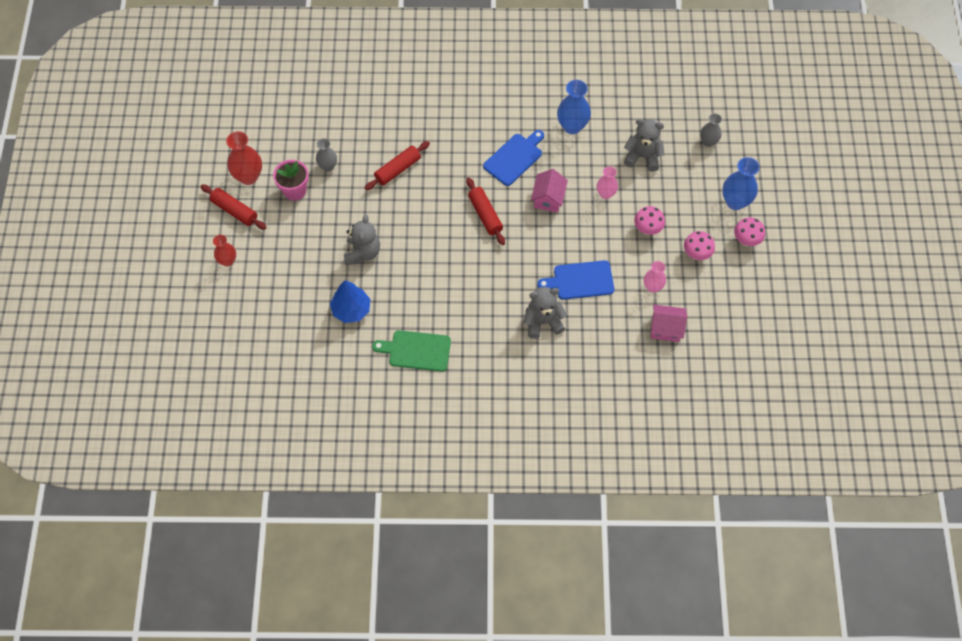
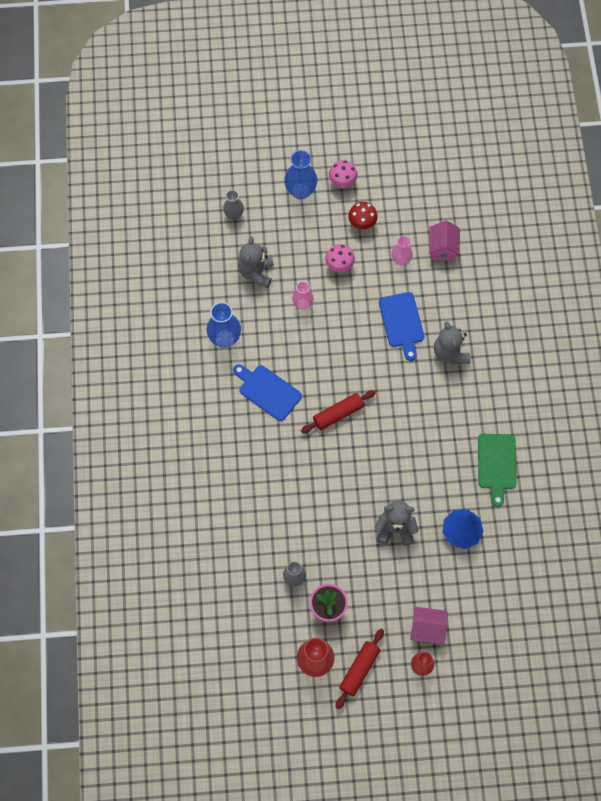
camera: 95 degrees left, 5 degrees up
red rolling pin [365,141,430,190] -> none
pink house [531,169,568,212] -> pink house moved to [410,606,448,645]
pink mushroom [684,231,715,260] -> red mushroom [348,202,378,229]

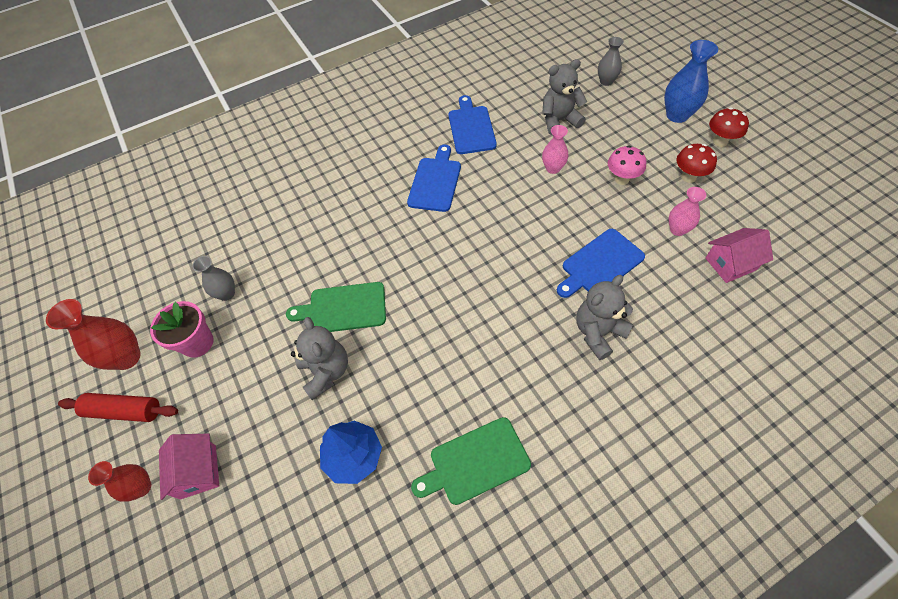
camera: 70 degrees right, 10 degrees down
blue vase [206,302,241,348] -> blue cutting board [448,95,497,154]
red rolling pin [301,390,376,433] -> none
pink mushroom [329,160,358,188] -> red mushroom [709,107,749,147]
none -> green cutting board [286,282,386,332]

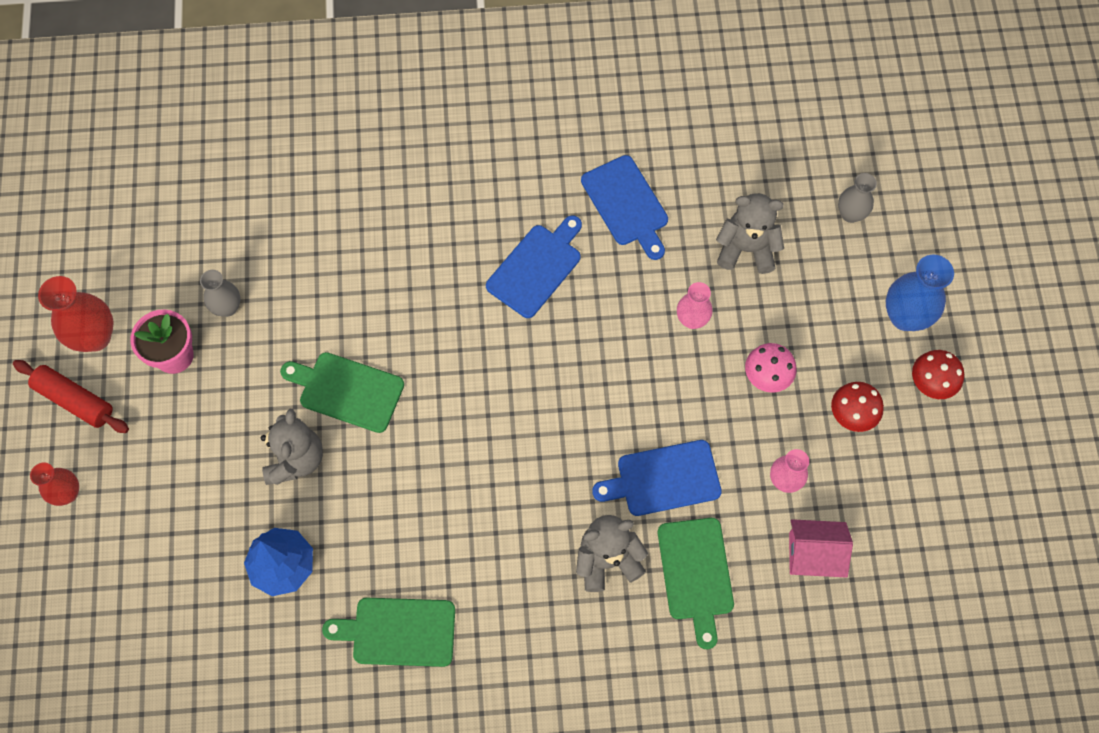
camera: 20 degrees right, 10 degrees up
pink house [159,434,219,500] -> none
blue cutting board [448,95,497,154] -> blue cutting board turned 135 degrees clockwise [581,155,668,260]
none -> green cutting board [658,518,734,649]

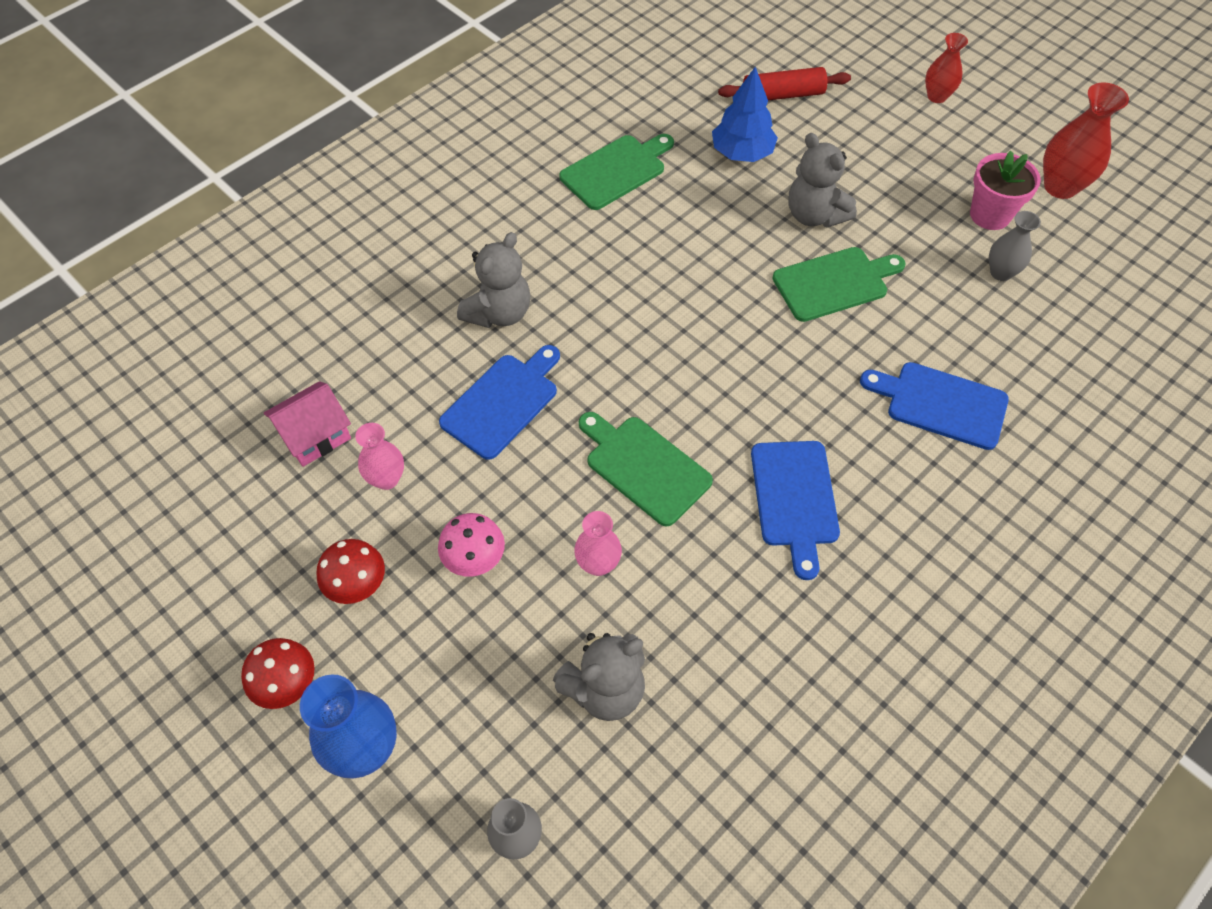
camera: 140 degrees right, 10 degrees down
red rolling pin [13,360,129,433] -> red rolling pin moved to [718,67,851,100]
blue cutting board [581,155,668,260] -> blue cutting board moved to [860,362,1009,450]
green cutting board [658,518,734,649] -> green cutting board moved to [579,412,713,526]

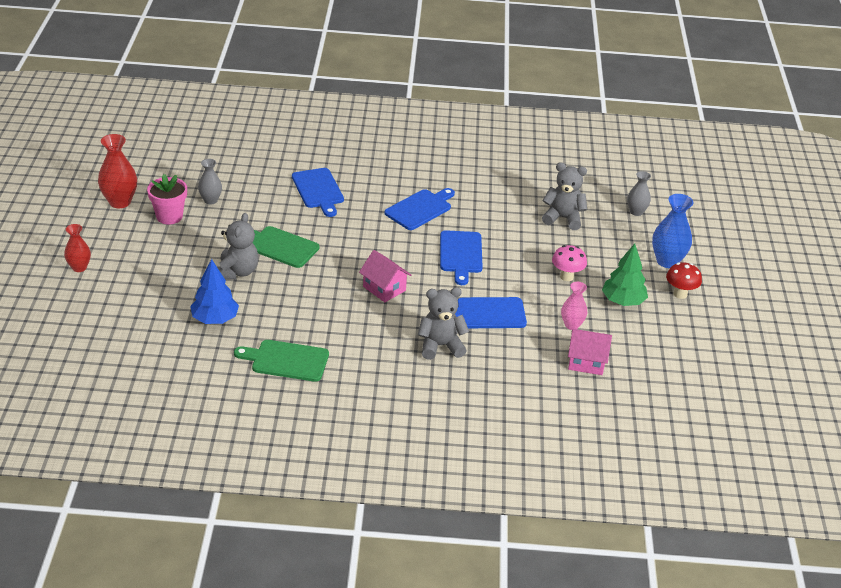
camera: 135 degrees left, 20 degrees down
red mushroom [316,539,385,604] -> green tree [602,244,648,306]
pink vase [574,511,622,576] -> none
green cutting board [579,412,713,526] -> blue cutting board [440,230,483,285]
red rolling pin [718,67,851,100] -> none
none -> pink house [359,250,411,302]

